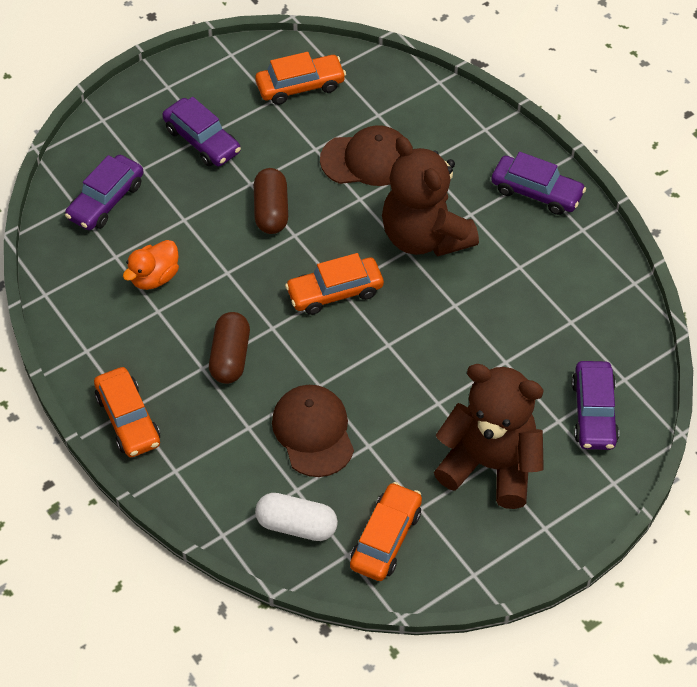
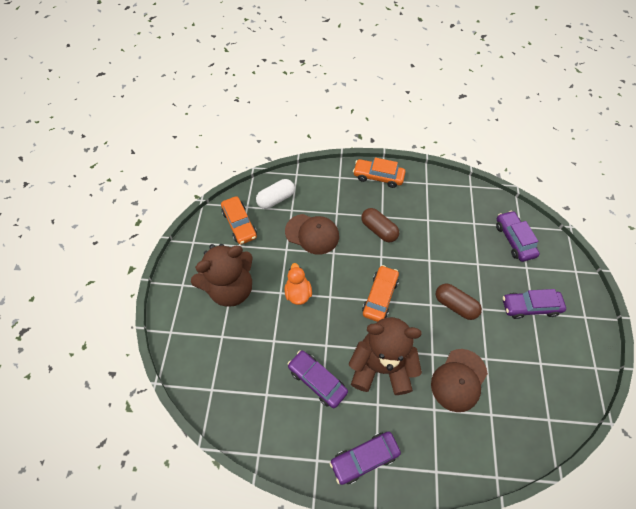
camera: 130 degrees right, 5 degrees up
orange duck [123,240,179,290] -> orange duck moved to [284,263,312,305]
orange car [255,52,346,105] -> none
purple car [572,361,619,450] -> purple car moved to [287,350,348,408]

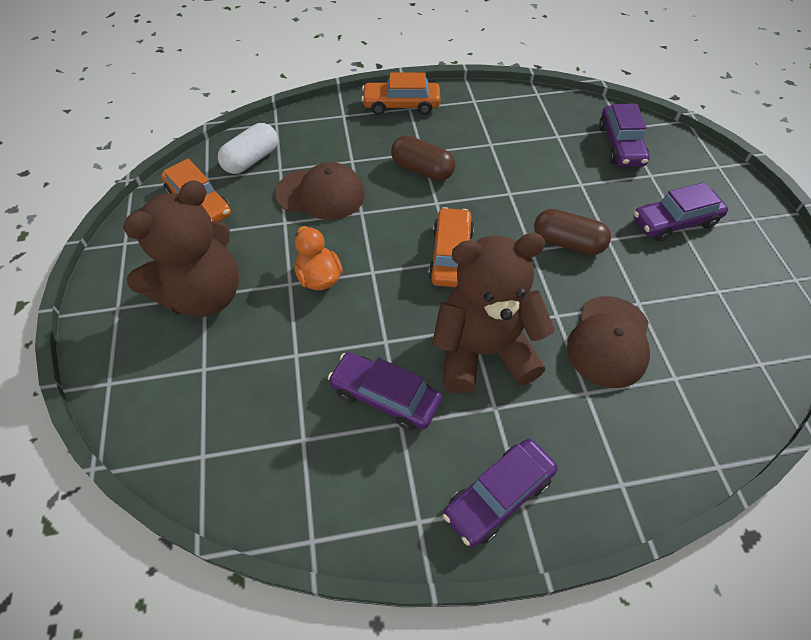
camera: 15 degrees left, 5 degrees down
purple car [496,211,540,262] -> purple car turned 150 degrees counterclockwise [599,104,649,167]

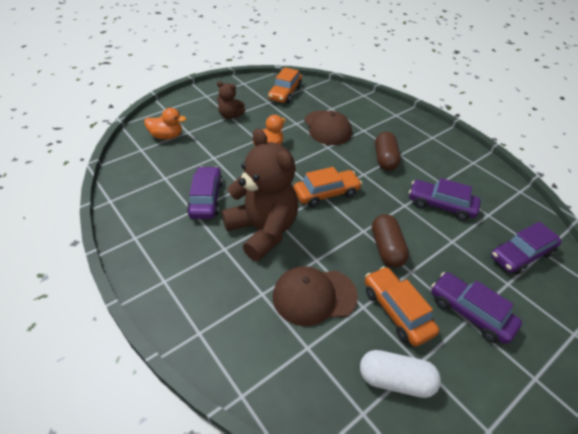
camera: 60 degrees right, 10 degrees down
brown teddy bear [123,180,239,317] -> brown teddy bear [217,81,245,119], size x0.48
white capsule [218,123,278,174] -> white capsule moved to [360,350,441,398]
orange car [361,72,440,115] -> orange car moved to [365,266,439,347]
purple car [443,439,558,547] -> purple car moved to [409,178,481,221]
none -> orange duck [144,108,187,140]

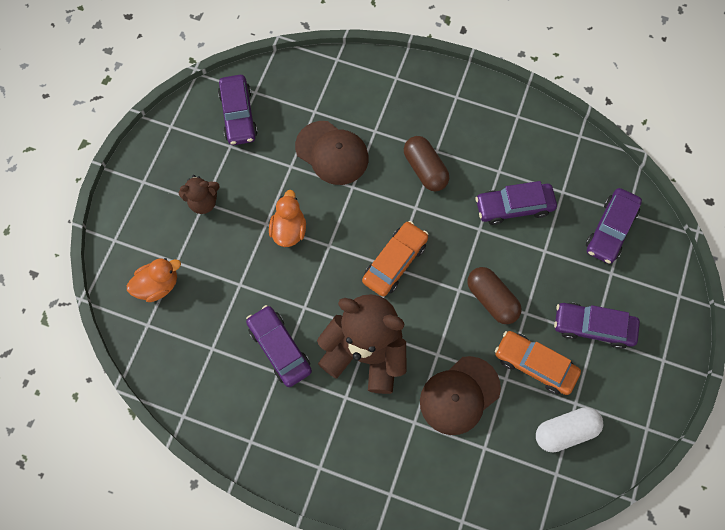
camera: 30 degrees left, 25 degrees up
orange car [268,67,302,103] -> purple car [218,75,258,145]

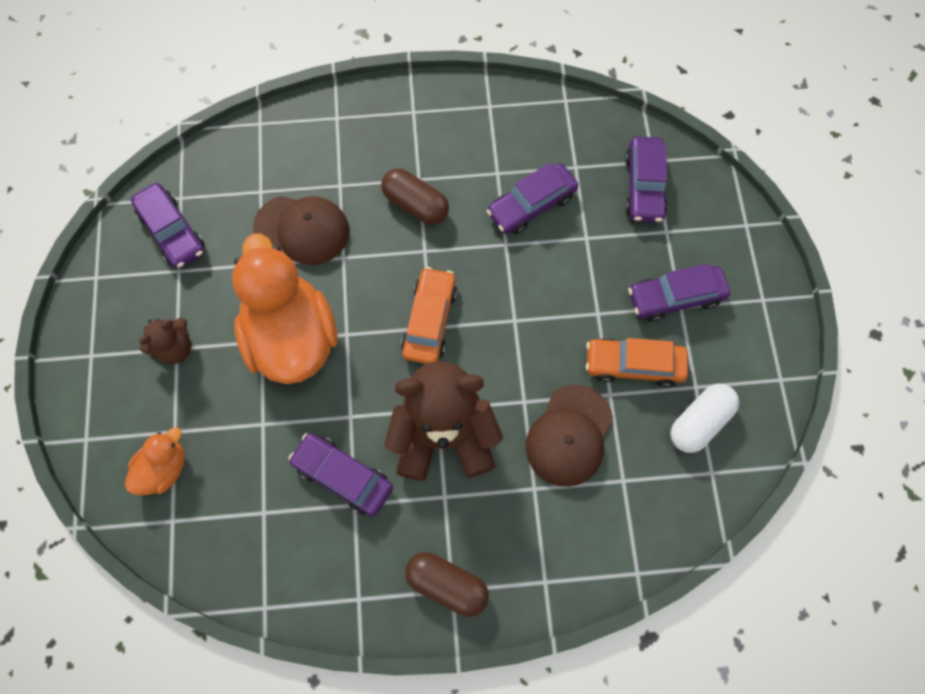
camera: 25 degrees left, 0 degrees up
orange duck [269,190,306,247] -> orange duck [232,234,338,384], size x2.07
brown capsule [467,267,522,324] -> brown capsule moved to [405,552,489,617]

